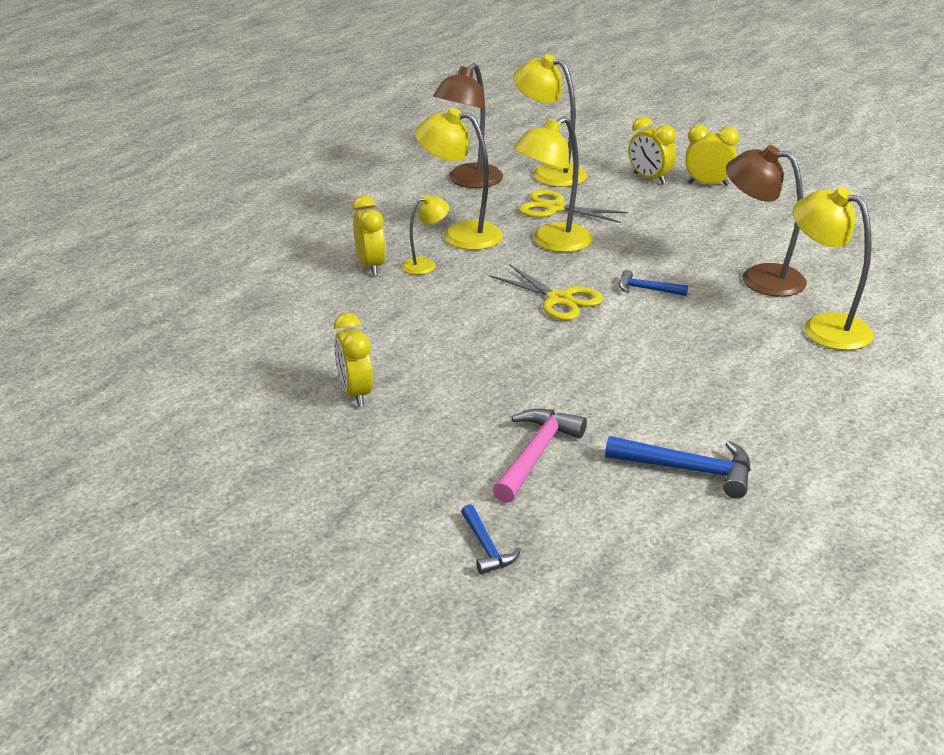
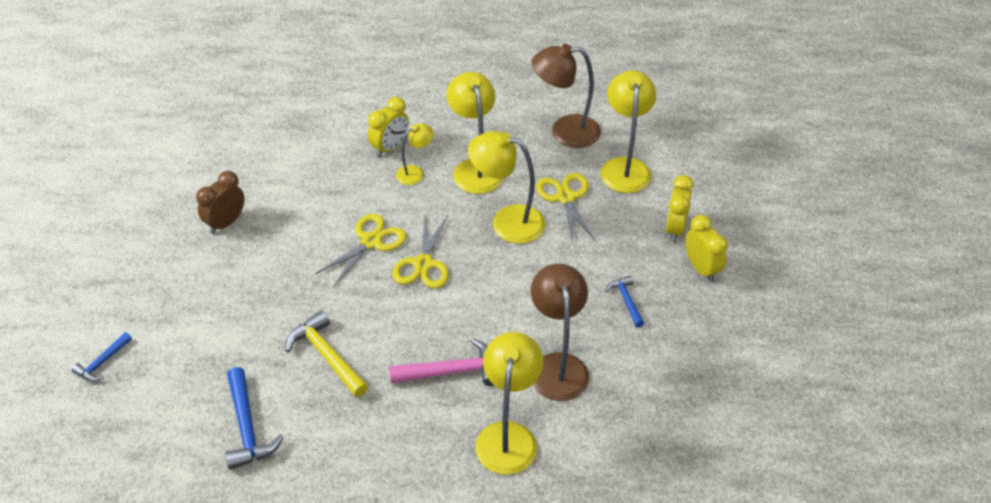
camera: 55 degrees right, 15 degrees up
yellow clock [334,313,373,407] -> brown clock [196,171,245,234]
yellow lamp [402,195,449,275] -> yellow lamp turned 60 degrees counterclockwise [396,123,434,185]
pink hammer [493,409,587,503] -> pink hammer moved to [389,338,494,386]
blue hammer [619,270,688,296] -> blue hammer moved to [605,276,644,327]
none -> yellow hammer [285,310,368,397]
none -> yellow scissors [315,214,406,287]

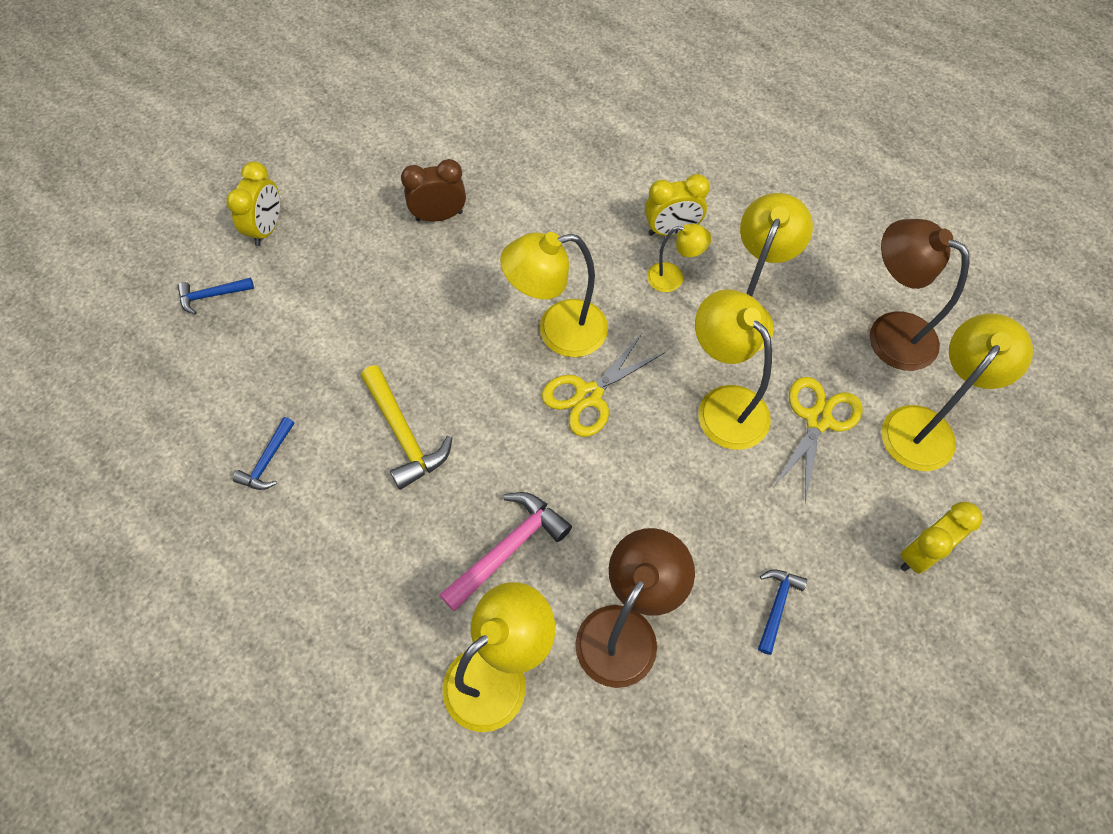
camera: 40 degrees right, 15 degrees up
blue hammer [225,367,284,470] -> blue hammer [233,417,295,490], size x0.59
yellow hammer [285,310,368,397] -> yellow hammer turned 150 degrees clockwise [361,365,452,490]
yellow scissors [315,214,406,287] -> yellow lamp [500,232,608,357]
pink hammer [389,338,494,386] -> pink hammer turned 75 degrees counterclockwise [440,492,572,612]
yellow clock [685,215,728,282] -> yellow clock moved to [226,161,280,246]

